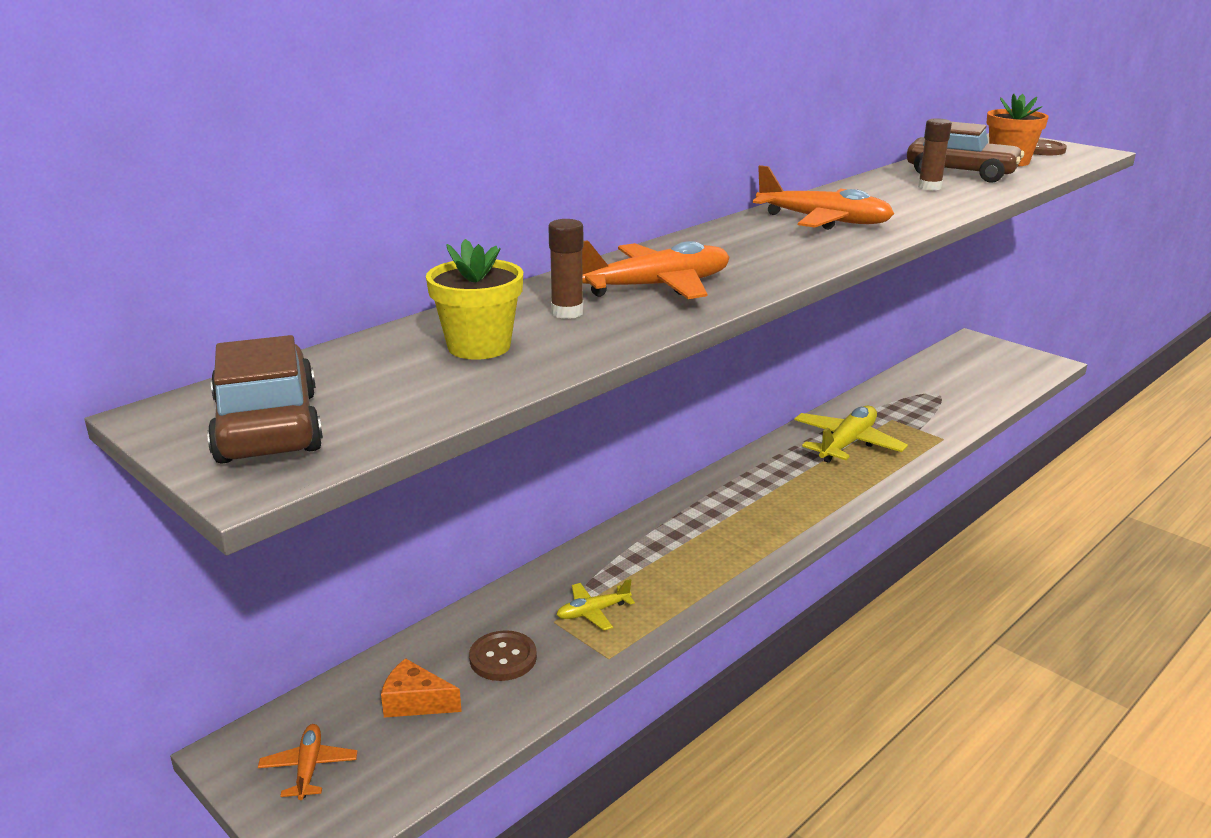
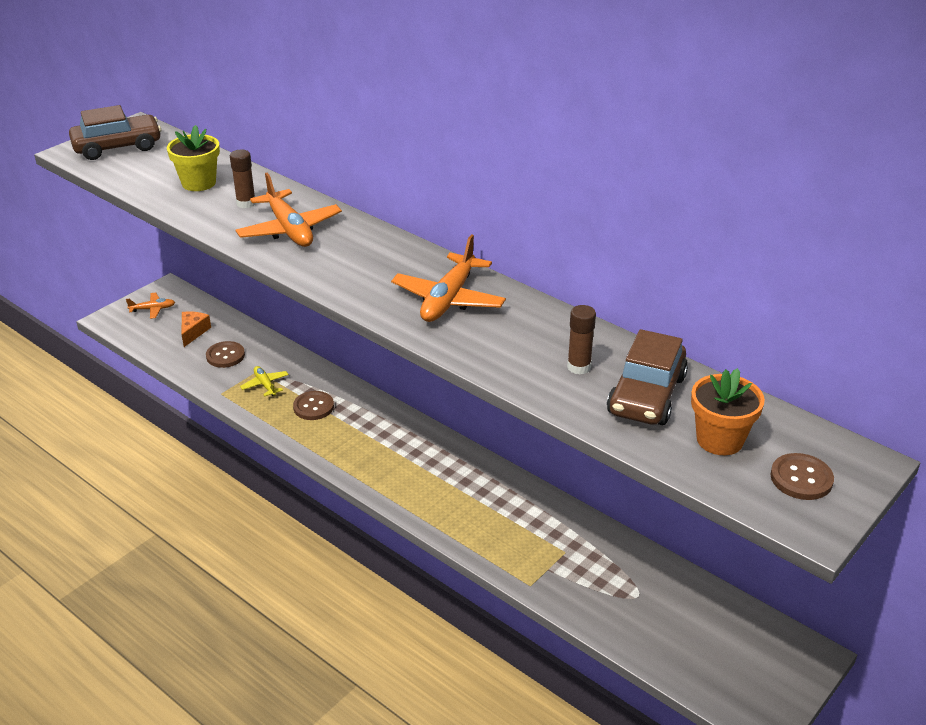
camera: 85 degrees right, 10 degrees up
yellow plane [794,406,908,463] -> none
none -> brown button [293,391,334,420]

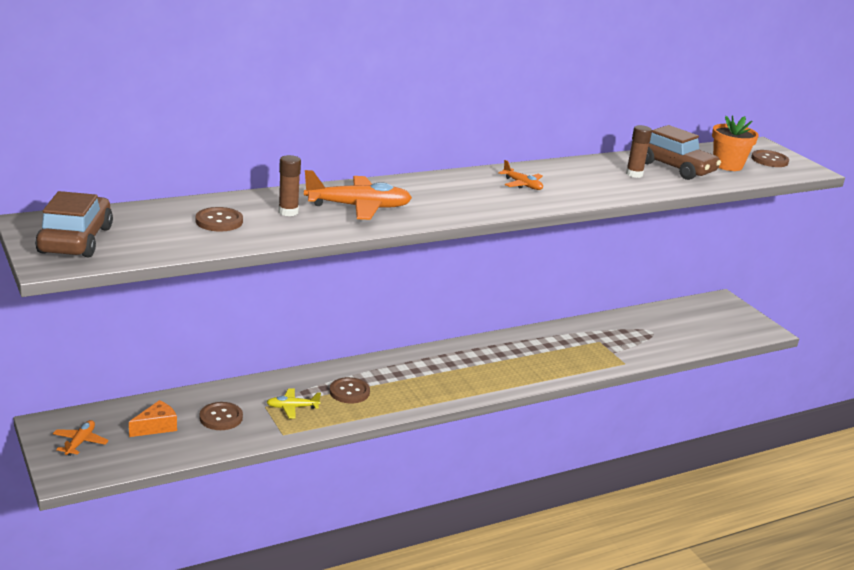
camera: 70 degrees left, 10 degrees down
yellow flower pot [167,125,220,191] -> brown button [196,207,243,232]
orange cheese [182,312,211,347] -> orange cheese turned 105 degrees clockwise [129,400,177,437]
orange plane [391,234,506,322] -> orange plane [498,160,543,190], size x0.53

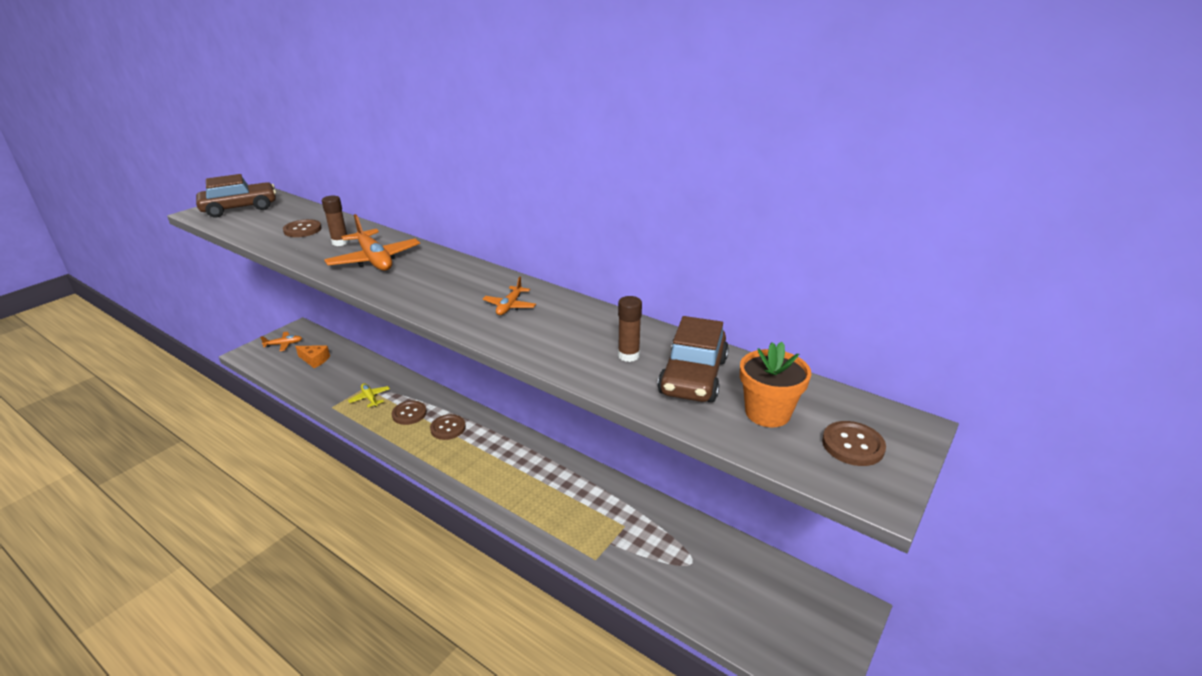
camera: 65 degrees right, 5 degrees up
brown button [200,402,243,430] -> brown button moved to [430,414,466,440]

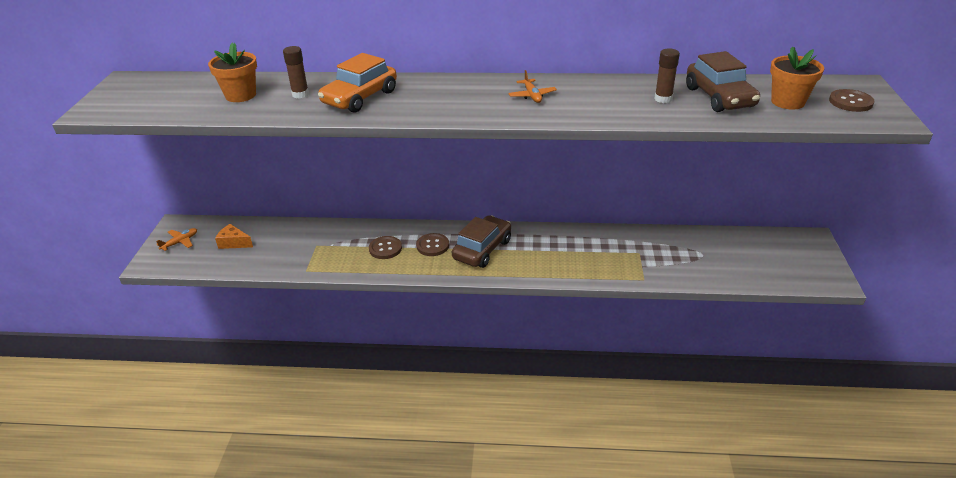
camera: 30 degrees left, 5 degrees up
brown car [196,174,276,217] -> brown car moved to [452,215,511,268]
brown button [283,219,321,237] -> orange flower pot [208,42,257,102]
orange cheese [295,346,330,368] -> orange cheese turned 150 degrees counterclockwise [215,224,253,249]
orange plane [324,214,420,271] -> orange car [318,53,397,113]
yellow plane [348,383,390,407] -> none

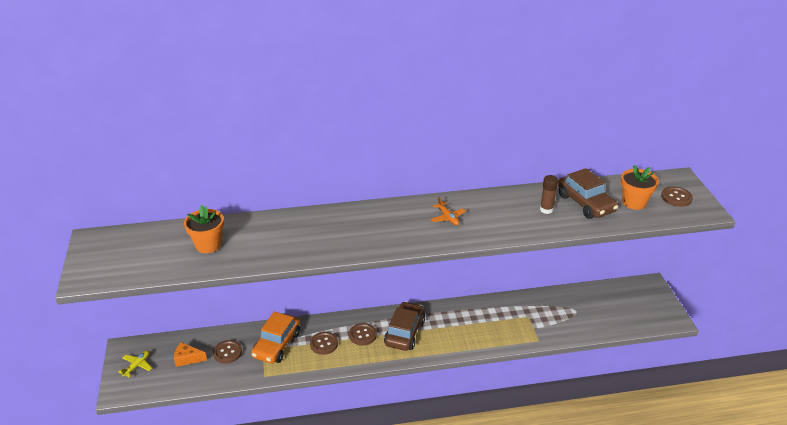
camera: 15 degrees left, 0 degrees up
orange plane [156,228,197,251] -> yellow plane [118,351,152,377]
brown glue stick [283,46,309,99] -> none
orange car [318,53,397,113] -> orange car moved to [251,311,300,363]
none -> brown button [213,340,242,364]

